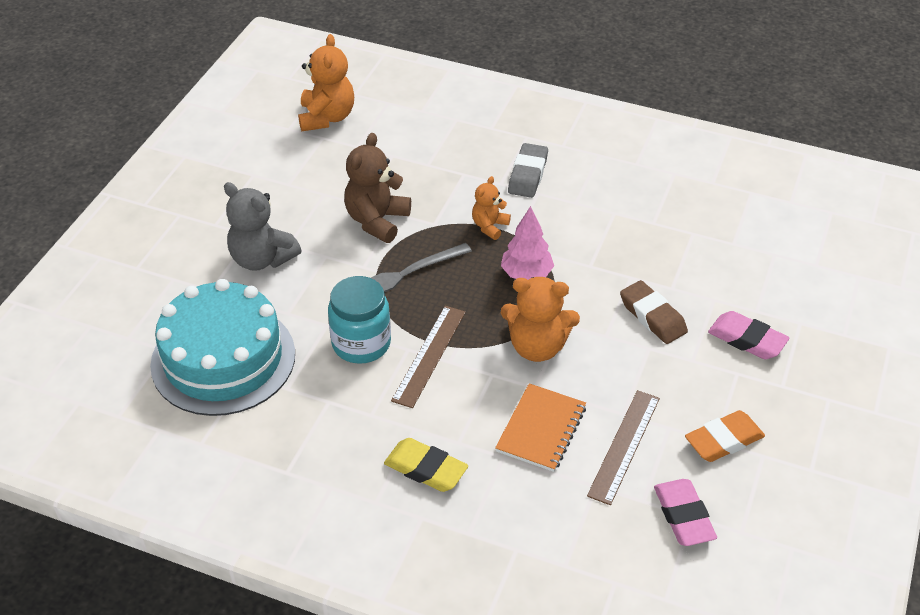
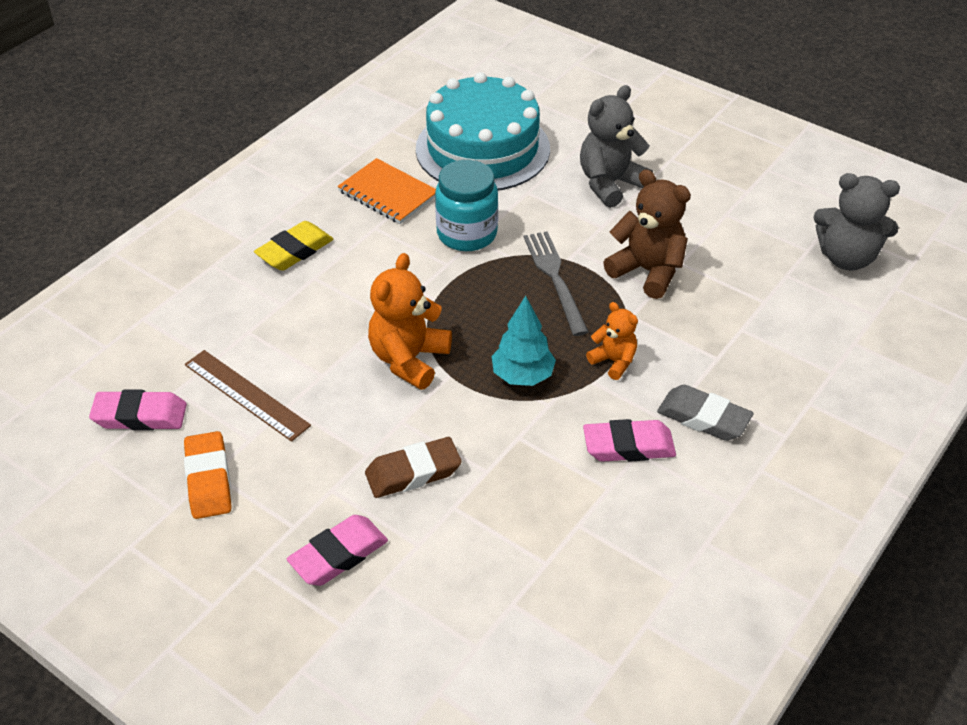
camera: 105 degrees right, 0 degrees up
orange teddy bear [298,34,354,131] -> grey teddy bear [814,173,900,271]
brown ruler [391,306,466,408] -> none
orange notebook [495,383,586,472] -> orange notebook moved to [338,158,436,224]
pink tree [501,206,554,280] -> turquoise tree [492,296,556,386]
none -> pink eraser [583,419,676,462]

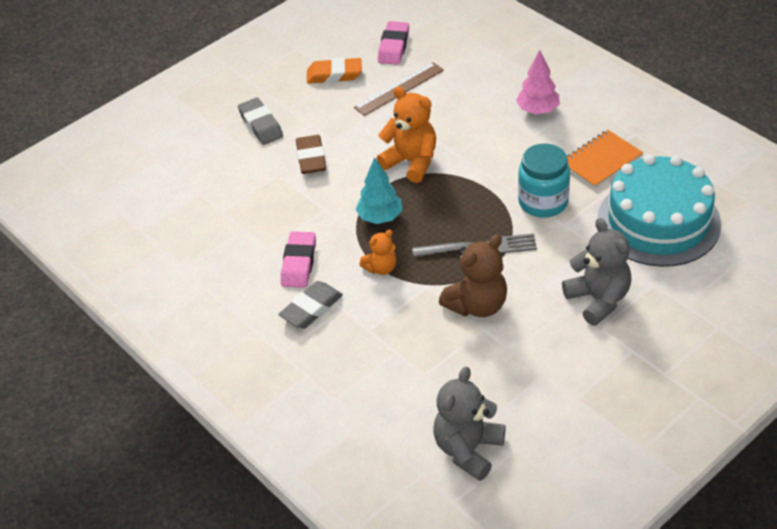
camera: 105 degrees right, 0 degrees up
yellow eraser [254,221,333,271] -> pink tree [516,50,560,114]
pink eraser [287,515,388,586] -> grey eraser [238,98,283,145]

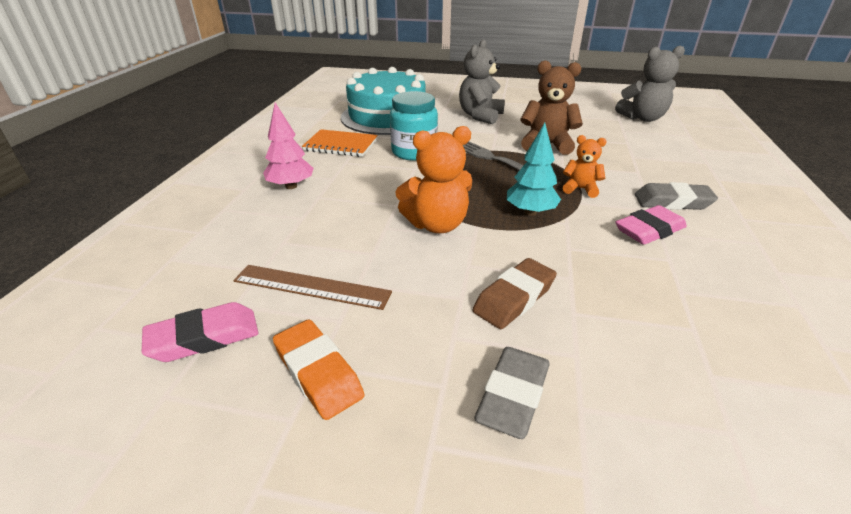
camera: 130 degrees left, 10 degrees down
orange teddy bear [377,86,436,183] -> orange teddy bear turned 105 degrees counterclockwise [396,126,472,233]

